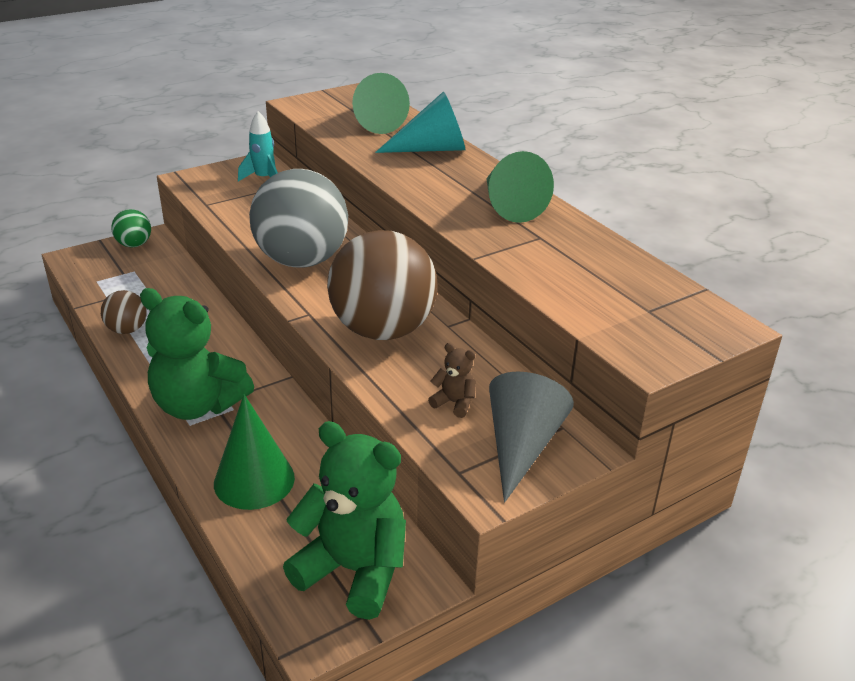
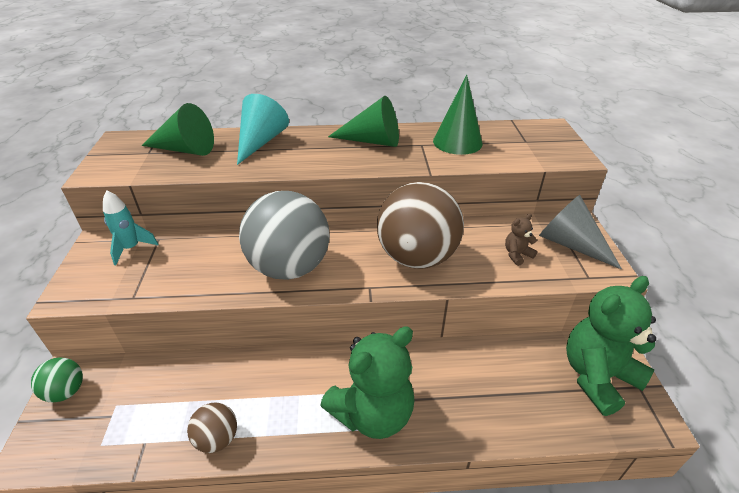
camera: 60 degrees left, 5 degrees up
green cone [214,394,295,510] -> green cone moved to [433,75,483,155]

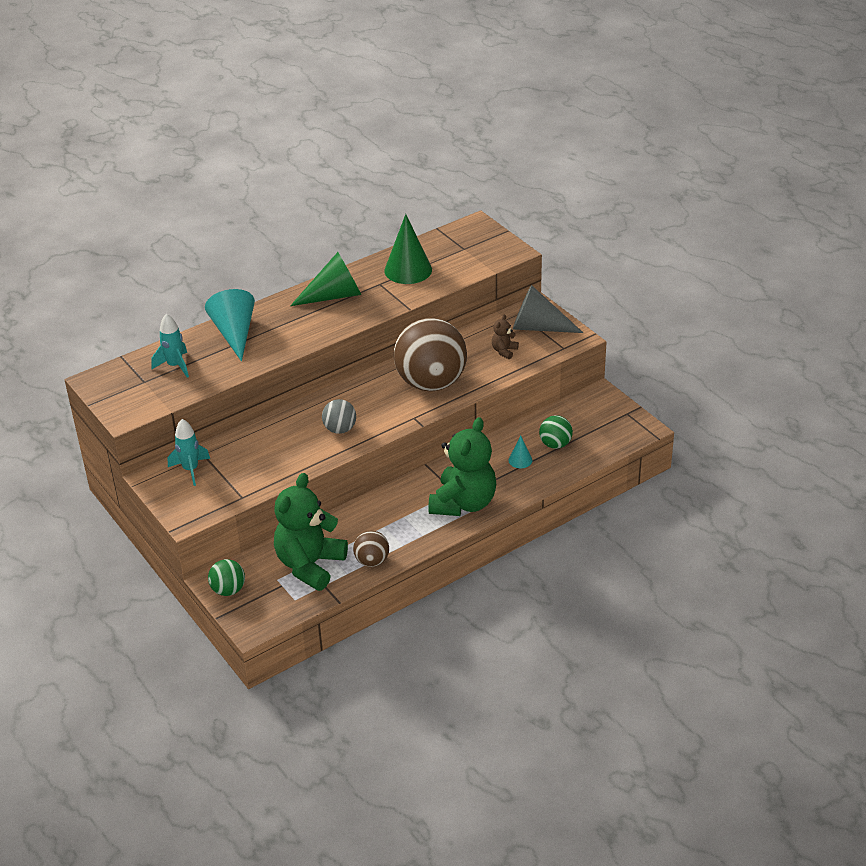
camera: 30 degrees left, 0 degrees up
green cone [141,103,214,156] -> turquoise rocket [151,314,189,378]
grey ball [239,191,330,280] -> grey ball [322,399,356,434], size x0.46
green teddy bear [566,276,656,416] -> green teddy bear moved to [274,473,348,591]
none -> turquoise cone [508,435,532,468]
none -> green ball [539,415,573,449]

